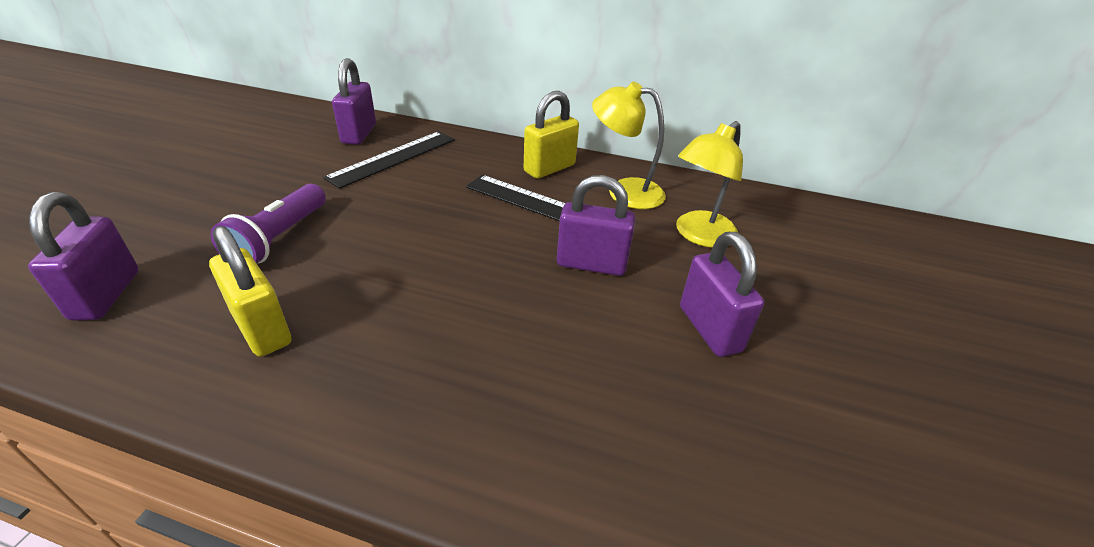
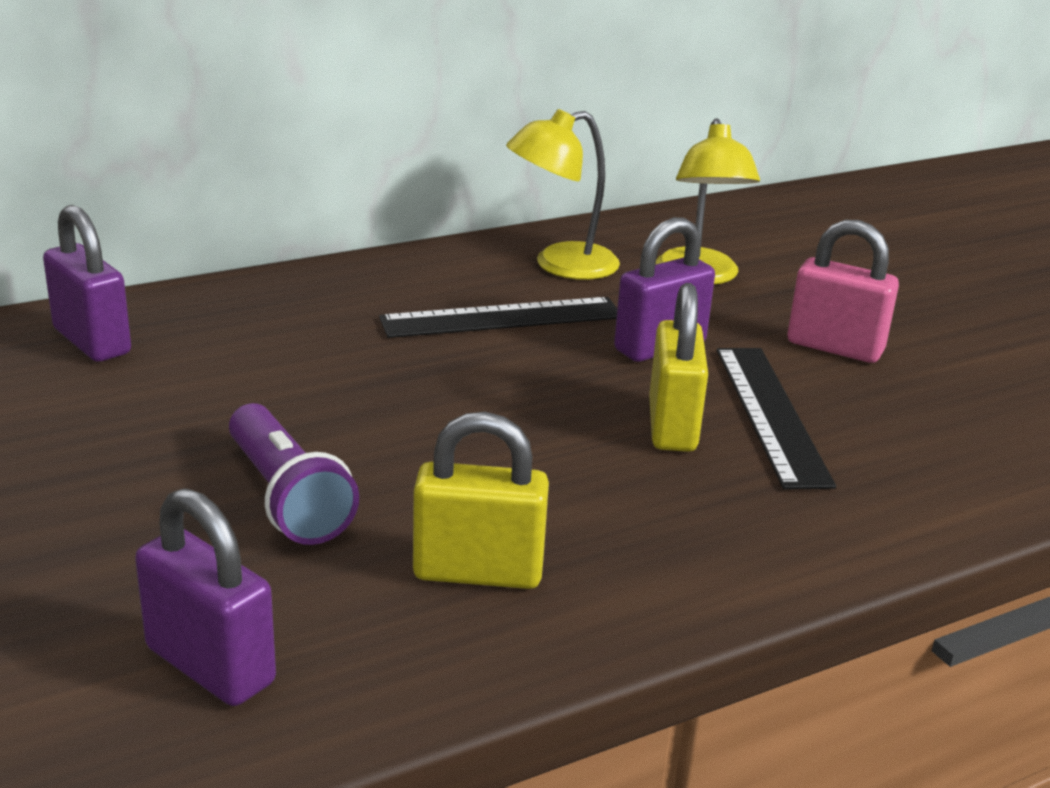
camera: 45 degrees left, 10 degrees down
black ruler [323,131,455,189] -> black ruler moved to [717,348,836,490]
yellow padlock [524,91,579,179] -> yellow padlock moved to [649,283,708,452]
purple padlock [680,232,764,357] -> pink padlock [787,220,899,363]

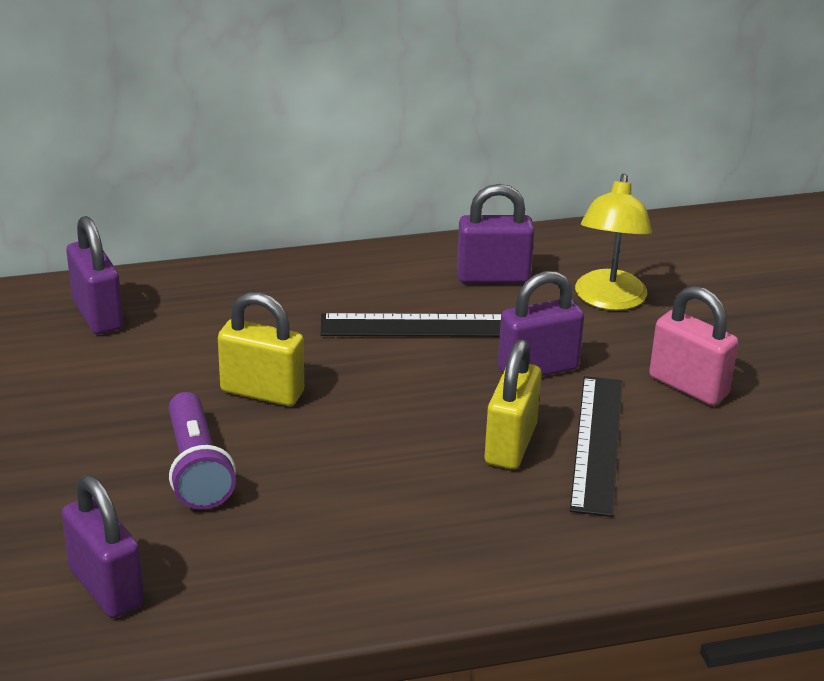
camera: 15 degrees right, 5 degrees up
yellow padlock [413,412,549,589] -> yellow padlock moved to [218,292,304,406]
yellow lamp [506,109,620,280] -> purple padlock [457,184,535,283]

